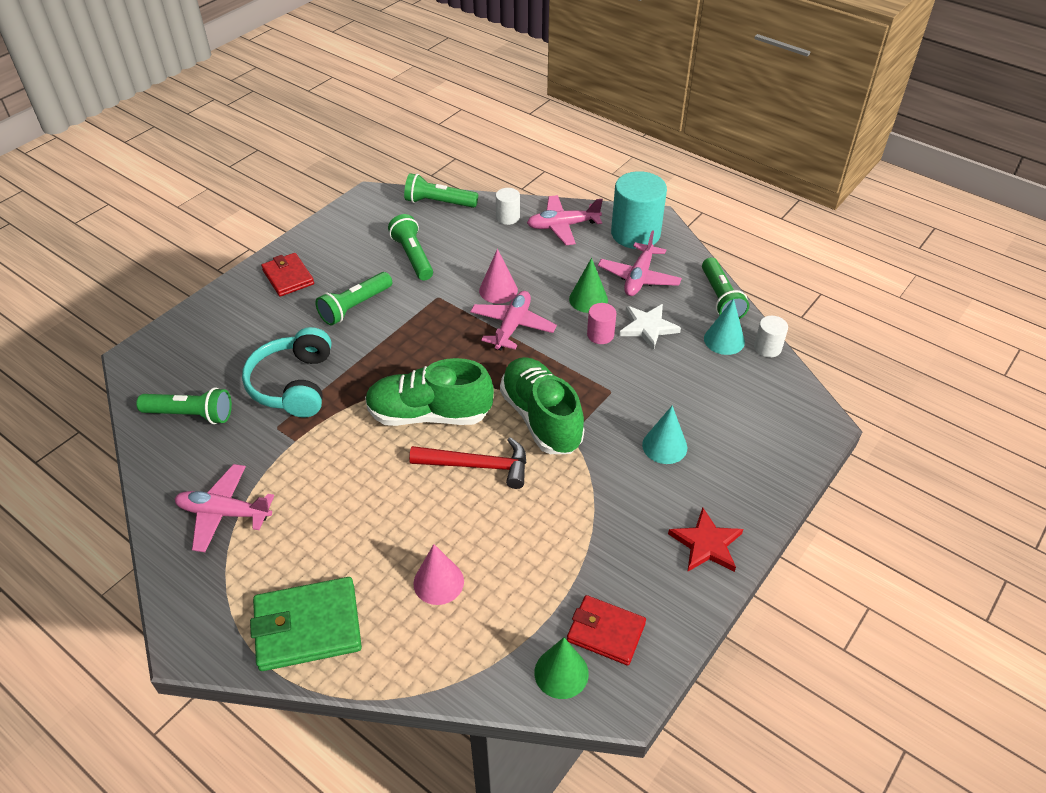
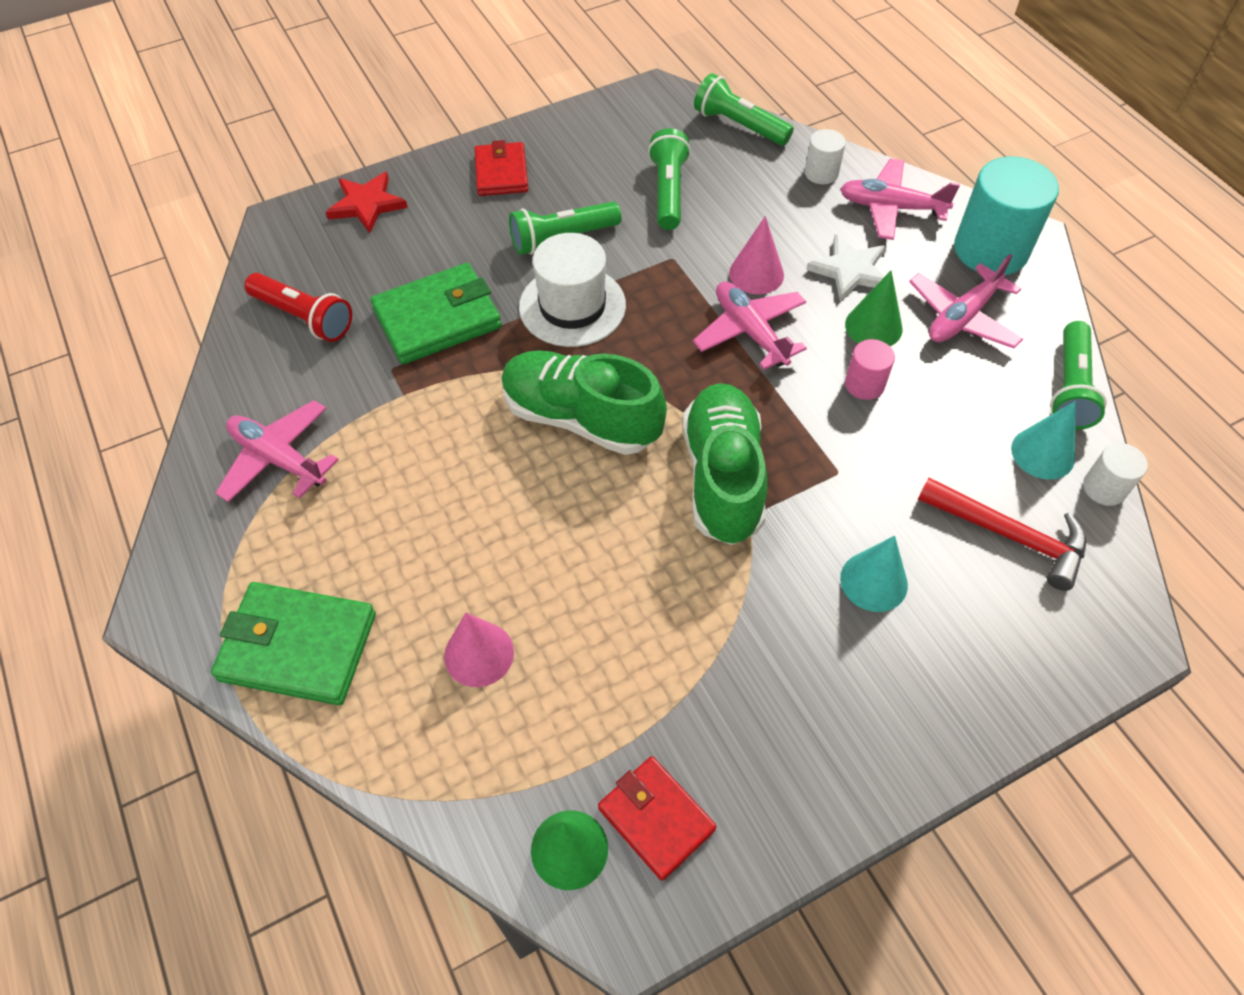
camera: 25 degrees right, 10 degrees up
green flashlight [136,388,232,424] -> red flashlight [245,273,352,342]
turquoise headphones [242,327,331,418] -> green wallet [371,263,502,364]
red hammer [409,437,526,489] -> red hammer moved to [918,478,1086,591]
pink plane [470,291,557,351] -> pink plane turned 75 degrees counterclockwise [693,281,807,370]
white star [619,304,681,350] -> white star moved to [806,234,885,301]
red star [668,507,743,572] -> red star moved to [326,172,408,233]
none -> white hat [519,233,626,347]

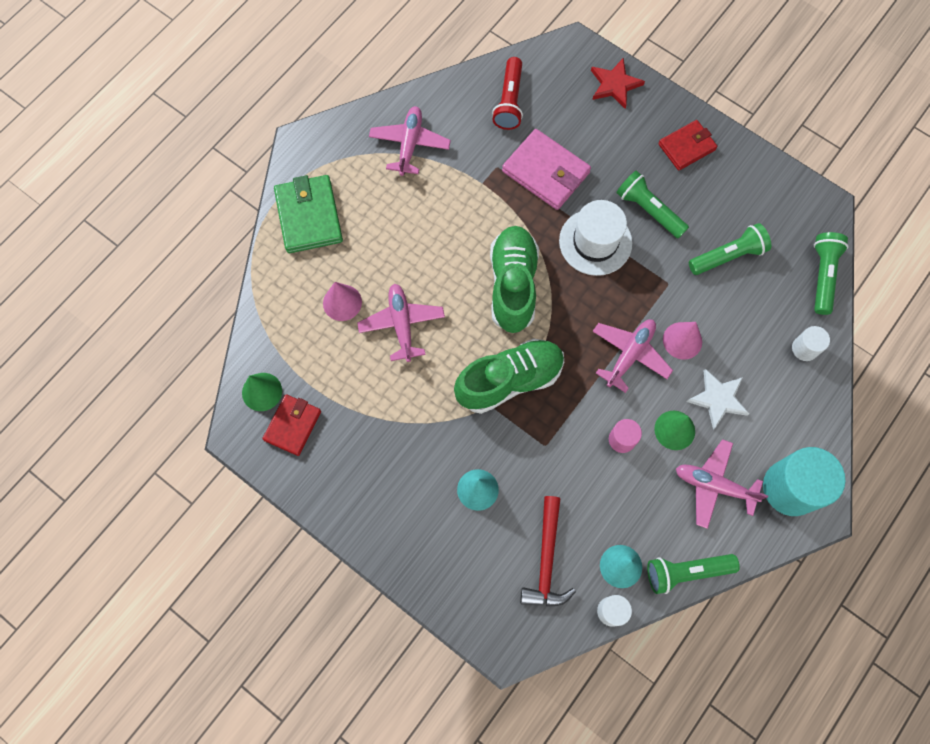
camera: 65 degrees right, 15 degrees up
green wallet [371,263,502,364] -> pink wallet [502,129,591,210]
pink plane [840,159,960,240] -> pink plane moved to [357,284,445,362]

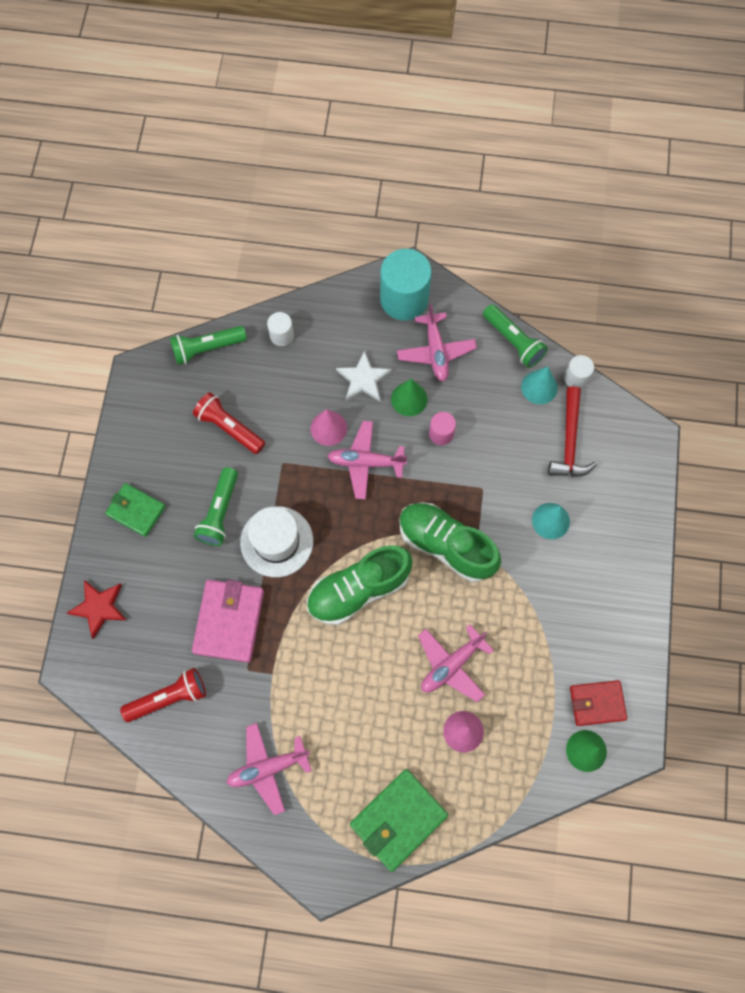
camera: 120 degrees left, 0 degrees up
red hammer [520,496,576,607] -> red hammer turned 120 degrees clockwise [548,386,597,477]
red wallet [658,120,717,171] -> green wallet [105,483,166,537]
green flashlight [689,223,771,275] -> red flashlight [193,392,265,454]

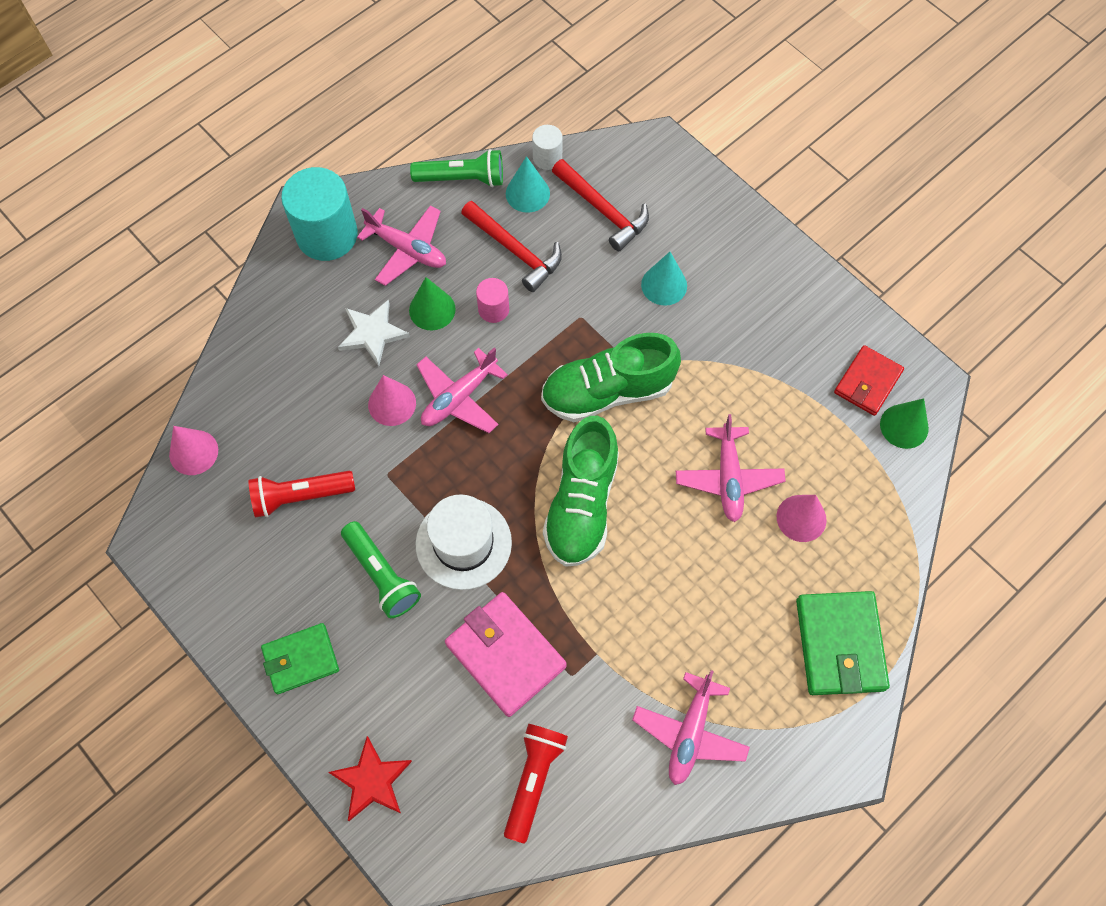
camera: 50 degrees left, 5 degrees down
green flashlight [170,326,247,365] -> pink cone [169,426,218,475]
white cylinder [267,312,294,346] -> none
none -> red hammer [461,201,562,292]

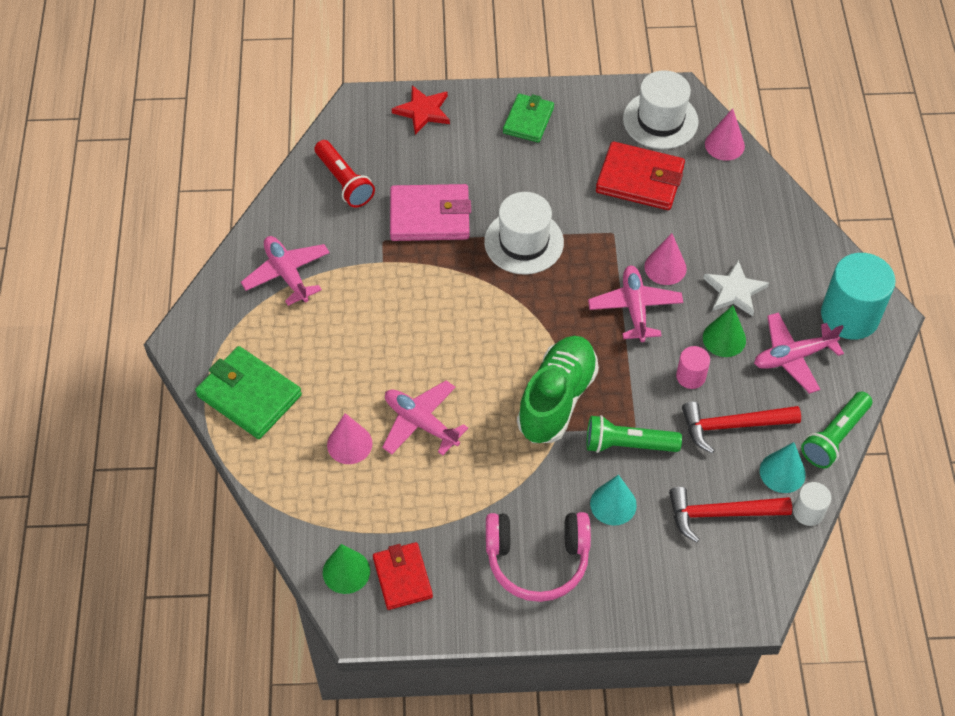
camera: 130 degrees right, 10 degrees down
red flashlight [249,471,355,518] -> red wallet [596,141,685,210]
green flashlight [341,521,421,618] -> green flashlight moved to [586,415,682,453]
green shoe [543,416,619,567] -> none
none -> pink headphones [486,512,591,602]
none -> white hat [623,70,699,149]

